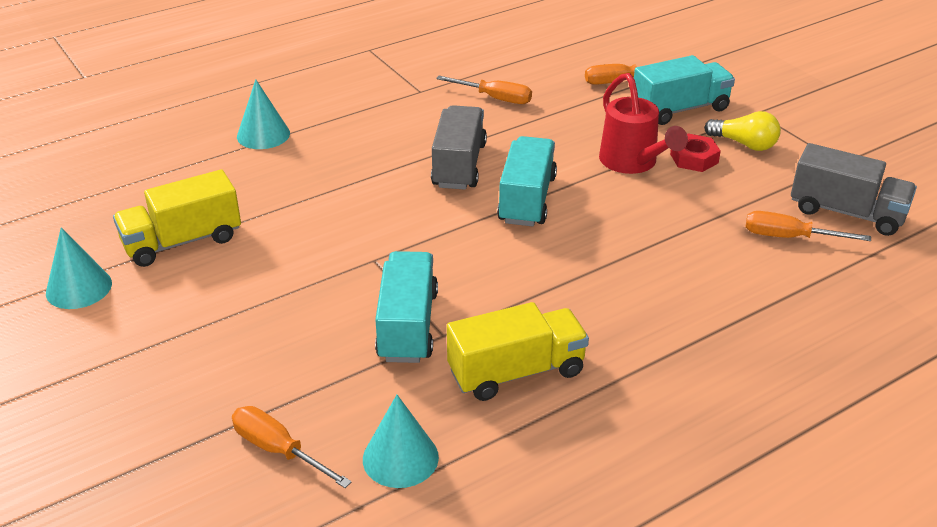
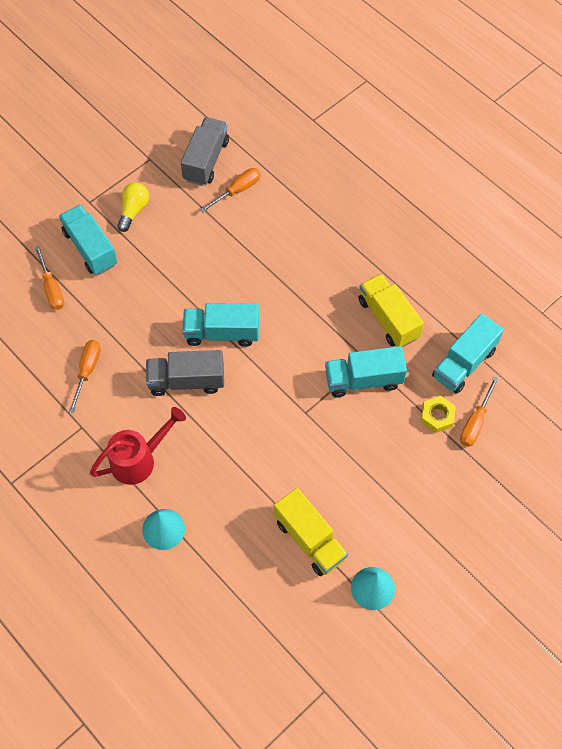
camera: 100 degrees left, 25 degrees up
turquoise cone [363,395,439,488] -> turquoise truck [432,313,504,394]
red watering can [599,73,688,174] -> red watering can moved to [90,407,186,485]
red nut [670,133,721,172] -> none
orange screwdriver [745,211,871,241] -> orange screwdriver turned 135 degrees counterclockwise [200,168,261,212]
none -> yellow nut [421,396,456,433]

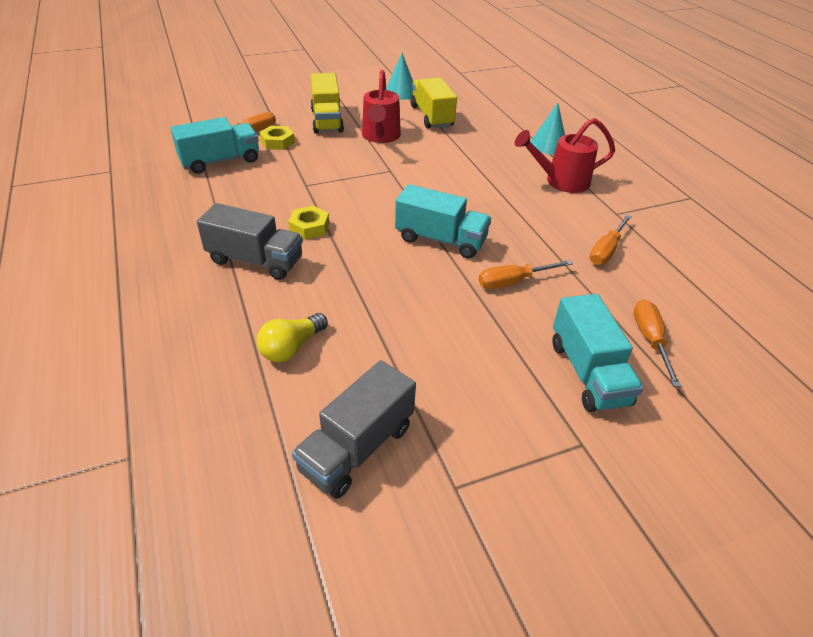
camera: 160 degrees left, 20 degrees down
yellow light bulb [117,182,149,232] -> yellow light bulb moved to [257,313,328,362]
grey truck [146,350,224,396] -> grey truck moved to [197,203,303,280]
orange screwdriver [200,168,261,212] -> orange screwdriver moved to [479,260,573,289]
turquoise truck [325,346,407,398] -> none
yellow truck [358,274,424,347] -> yellow truck moved to [311,73,344,134]
none -> yellow nut [288,206,329,240]
none -> red watering can [362,70,401,143]

